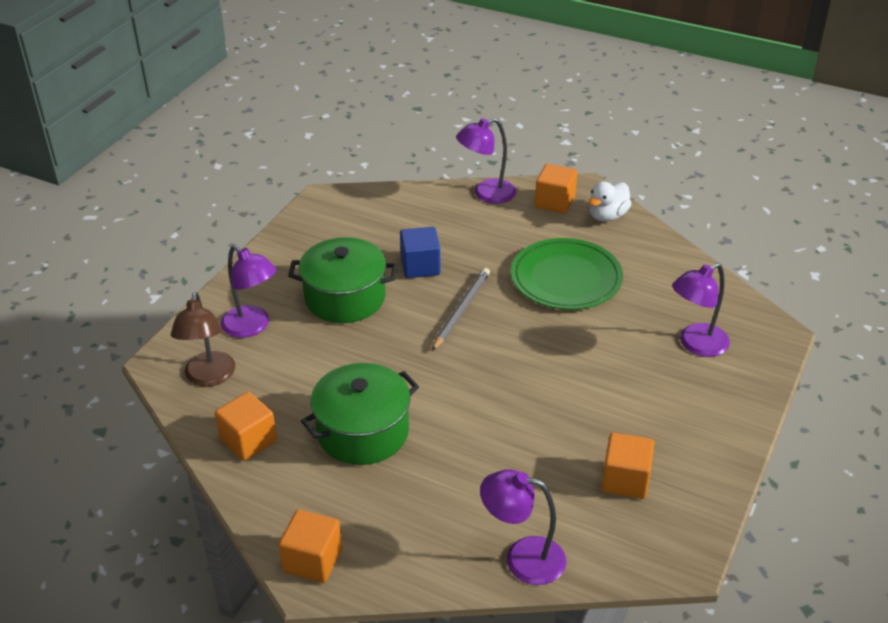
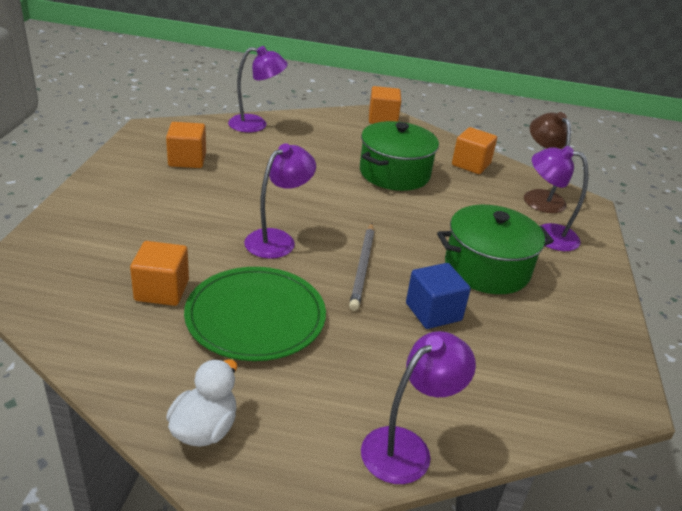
camera: 160 degrees right, 5 degrees down
orange cube [535,164,577,214] -> orange cube moved to [130,241,189,306]
purple lamp [672,263,730,357] -> purple lamp moved to [244,143,316,259]

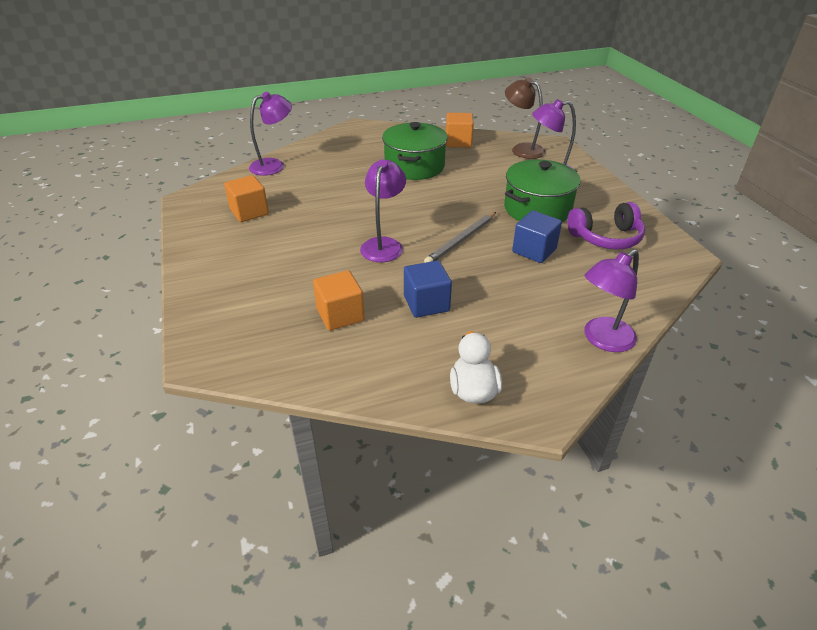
camera: 25 degrees left, 5 degrees up
green plate [184,267,326,361] -> blue cube [404,261,452,318]
grey pencil [349,223,374,311] -> grey pencil turned 60 degrees clockwise [424,212,496,263]
purple lamp [361,331,476,484] -> purple lamp turned 150 degrees counterclockwise [584,249,639,352]
orange cube [369,86,401,124] -> none
none -> purple headphones [567,202,645,249]

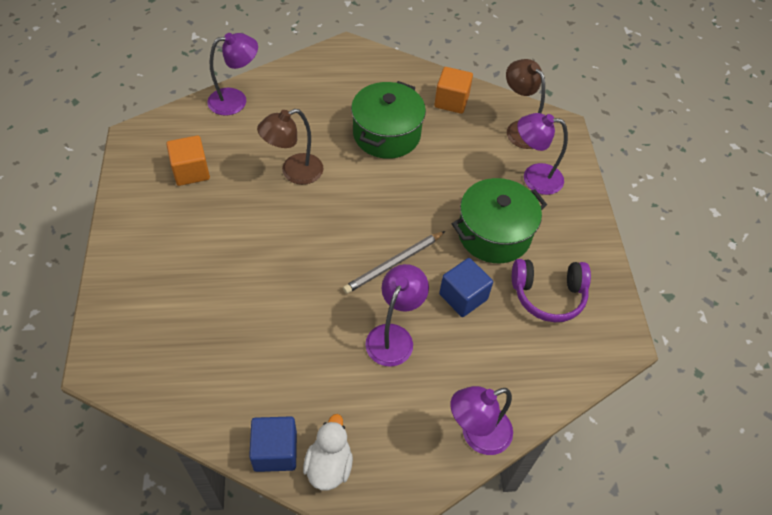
camera: 10 degrees right, 15 degrees up
orange cube [313,270,365,331] -> none
purple lamp [360,160,406,262] -> purple lamp moved to [365,264,429,367]
blue cube [404,261,452,318] -> blue cube moved to [249,416,297,472]
none -> brown lamp [257,109,323,185]

